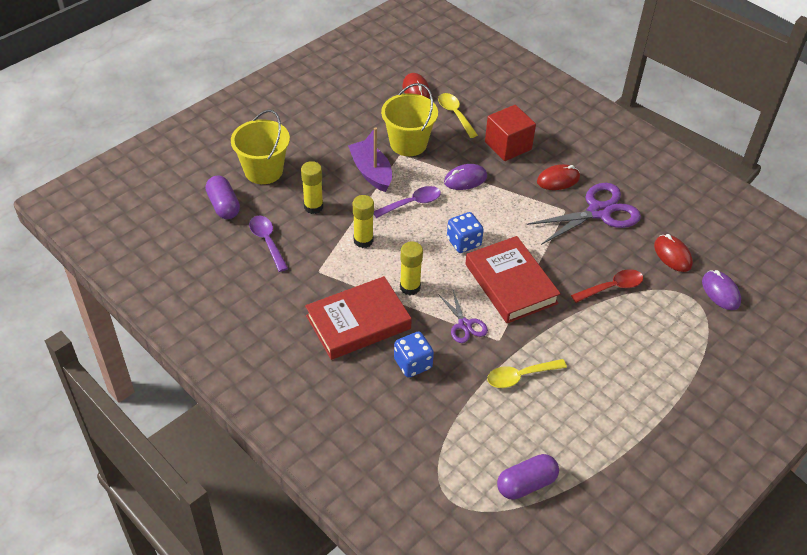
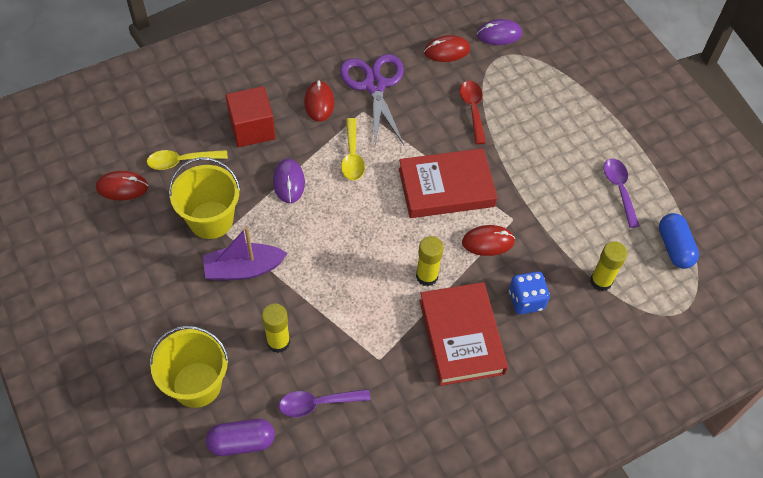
camera: 75 degrees left, 10 degrees up
yellow glue stick [353,195,374,248] -> yellow glue stick moved to [590,241,628,291]
purple spoon [374,186,441,218] -> purple spoon moved to [604,159,640,228]
purple scissors [438,290,488,343] -> red mouse [462,225,515,256]
blue dice [447,212,484,253] -> none
yellow spoon [487,359,567,388] -> yellow spoon moved to [341,118,365,181]
purple capsule [497,454,559,500] -> blue capsule [659,213,699,269]

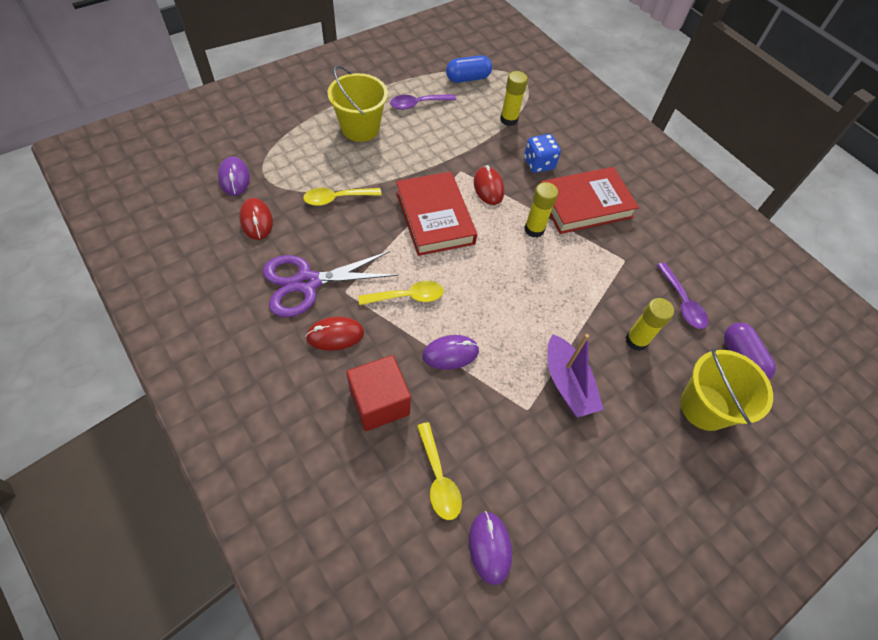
camera: 100 degrees left, 0 degrees up
red mouse [96,171,148,201] -> purple mouse [469,511,512,585]
yellow bucket [169,157,240,239] -> yellow bucket moved to [328,65,388,142]
red spoon [460,81,486,144] -> yellow spoon [303,188,382,206]

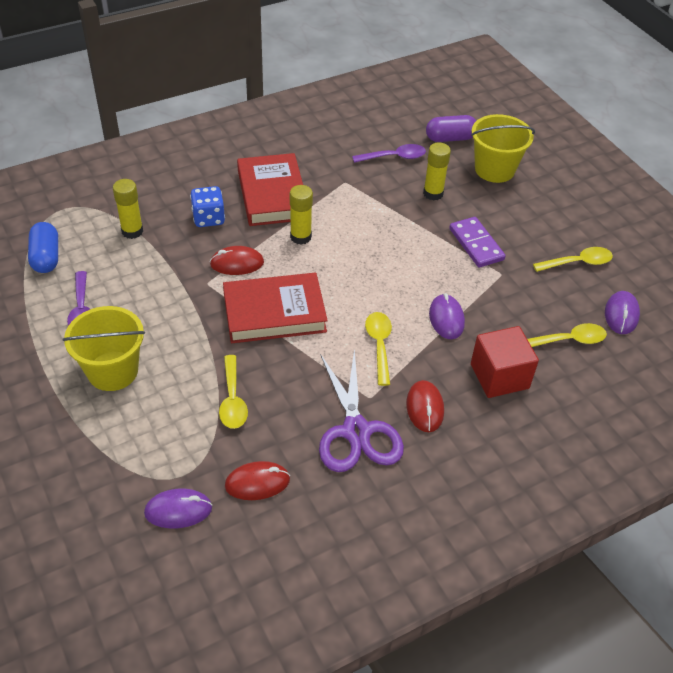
camera: 80 degrees left, 10 degrees down
purple mouse [469,511,512,585] -> purple mouse turned 75 degrees counterclockwise [605,291,640,334]
purple boat [548,334,604,418] -> purple domino [449,217,506,268]
none -> yellow spoon [533,247,613,272]

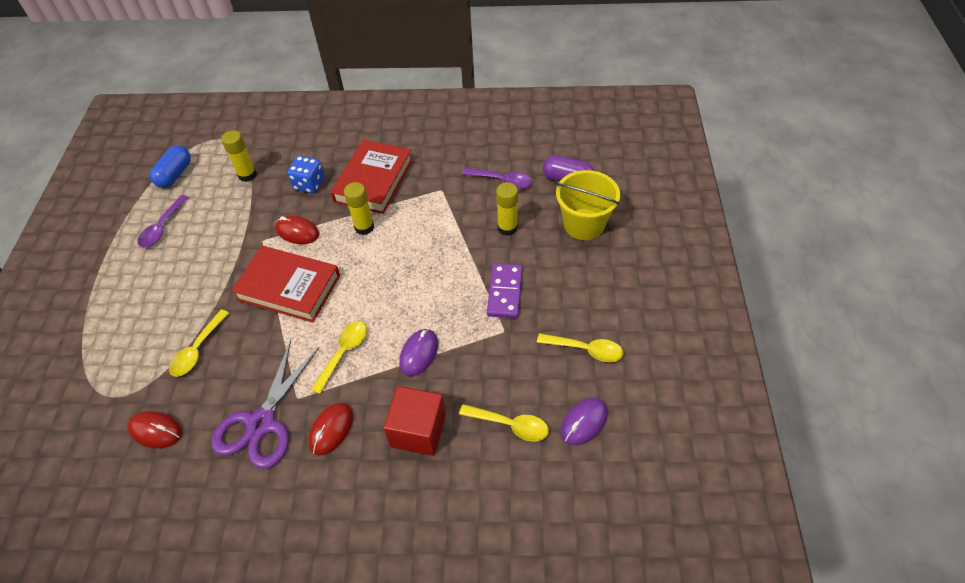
camera: 35 degrees right, 5 degrees up
yellow bucket [63,306,145,391] -> none
purple mouse [144,488,212,529] -> none

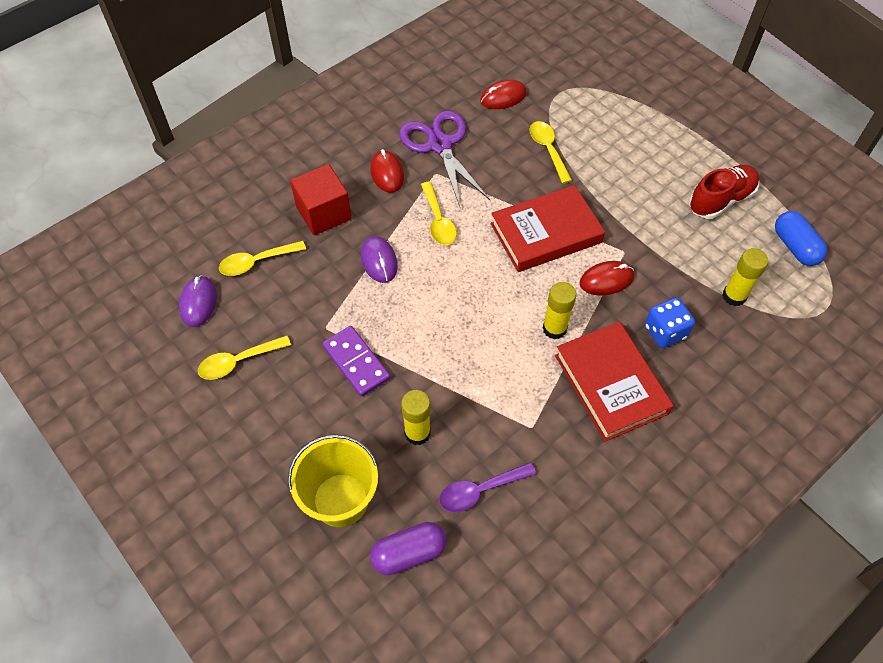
camera: 135 degrees right, 5 degrees up
purple spoon [138,195,189,247] -> red shoe [689,165,759,219]

